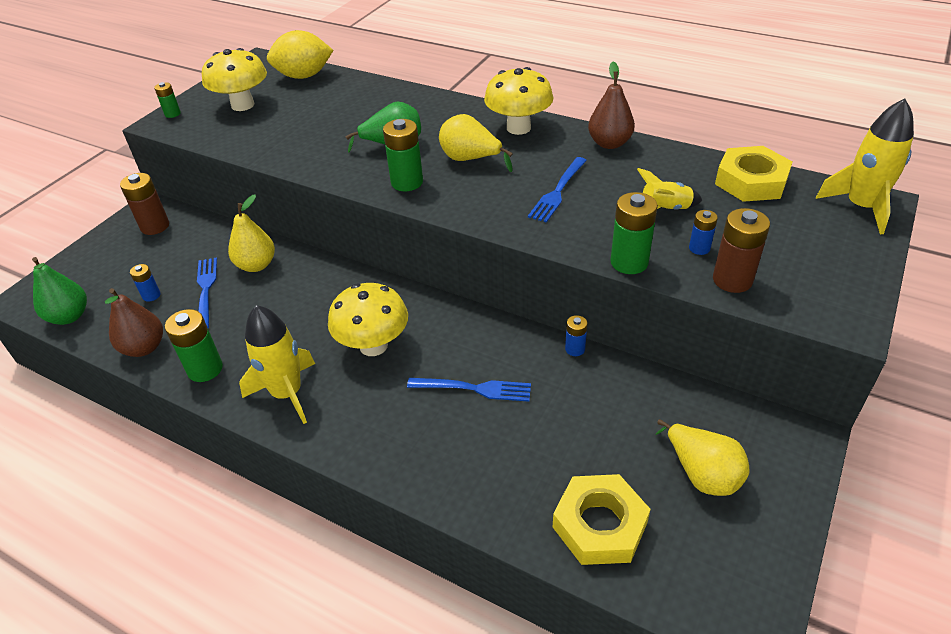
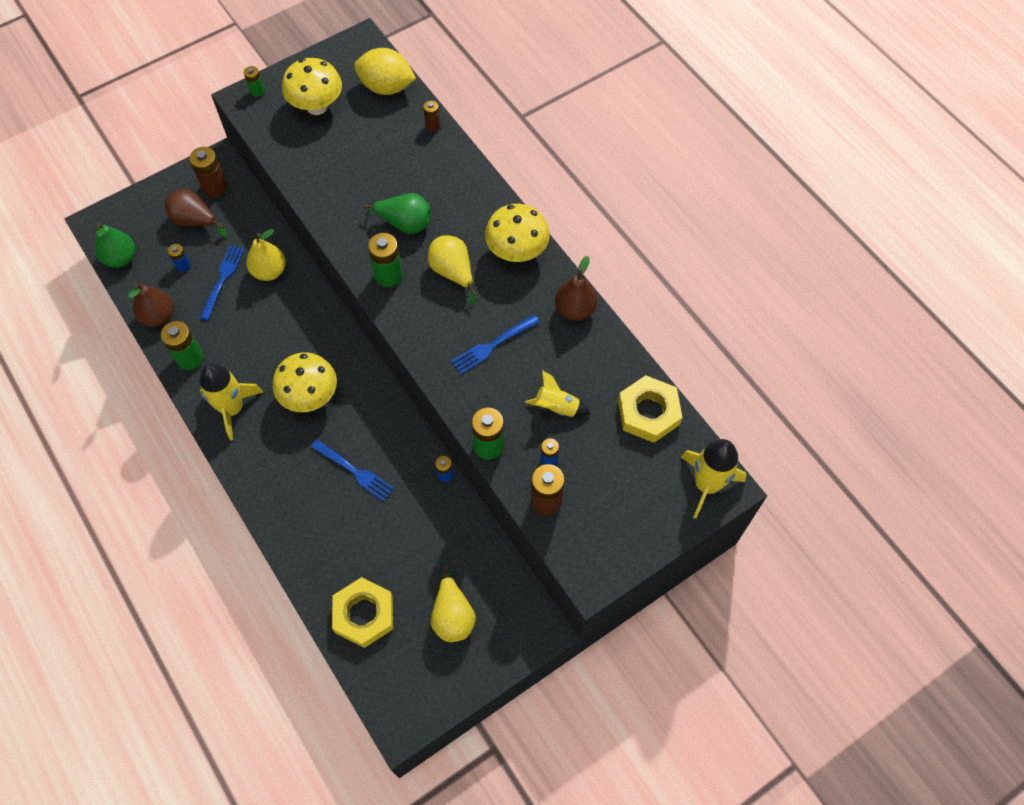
camera: 25 degrees right, 20 degrees up
none -> brown pear [165,189,227,237]
none -> brown battery [423,100,440,131]

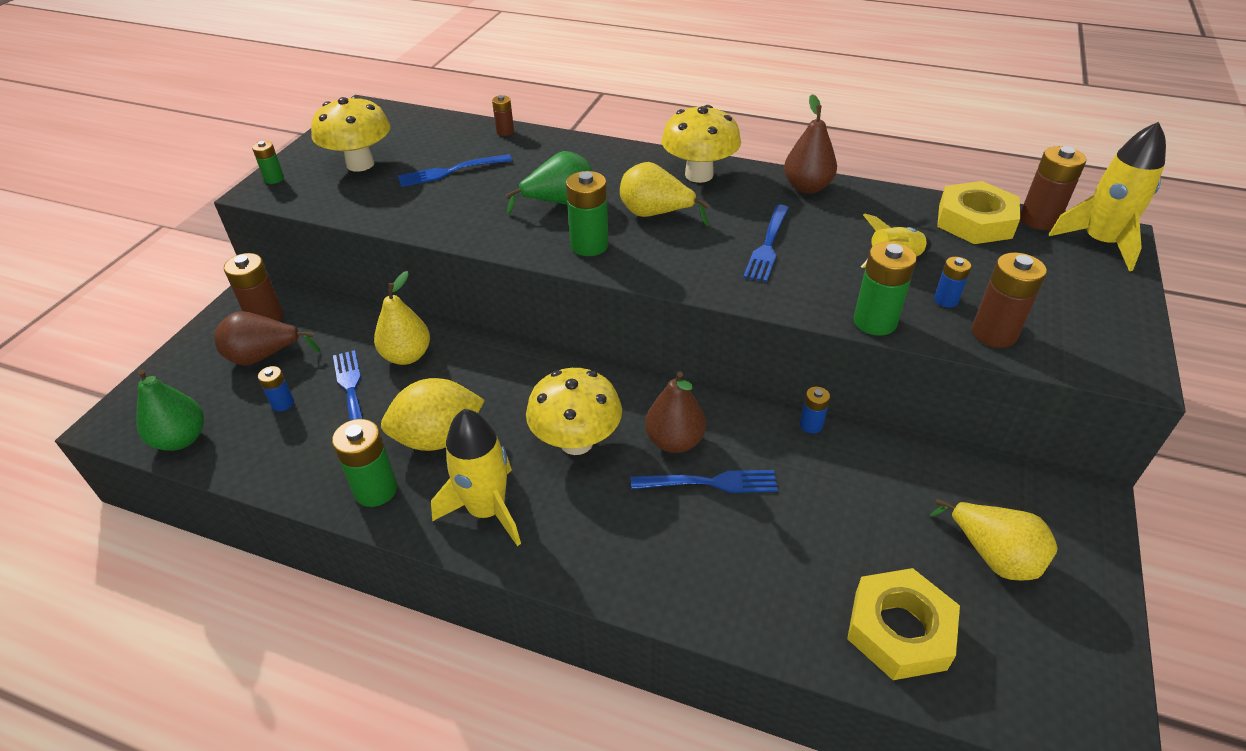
camera: 35 degrees left, 20 degrees down
brown pear [128,283,174,327] -> brown pear moved to [645,371,706,453]
yellow lemon [354,48,416,95] -> yellow lemon moved to [381,378,485,451]
none -> blue fork [398,154,512,187]
none -> brown battery [1020,146,1086,230]

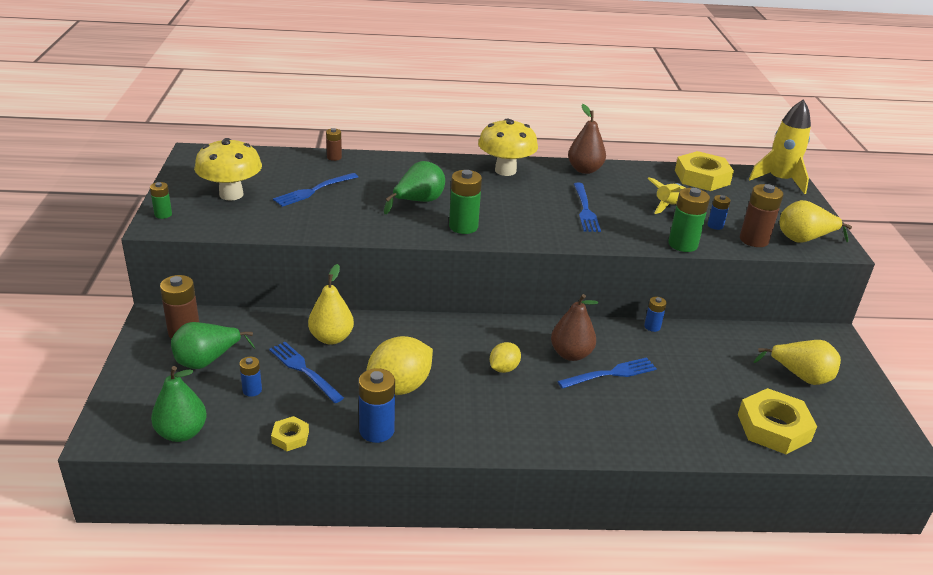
camera: 25 degrees left, 10 degrees down
brown pear [214,311,321,366] -> green pear [171,322,255,369]
green battery [332,419,397,507] -> blue battery [359,368,395,443]
yellow rocket [431,409,521,546] -> none
yellow mushroom [526,368,622,455] -> yellow lemon [490,342,521,373]
yellow pear [620,162,710,226] -> yellow pear moved to [780,200,852,243]
brown battery [1020,146,1086,230] -> none
none -> yellow nut [271,416,309,451]

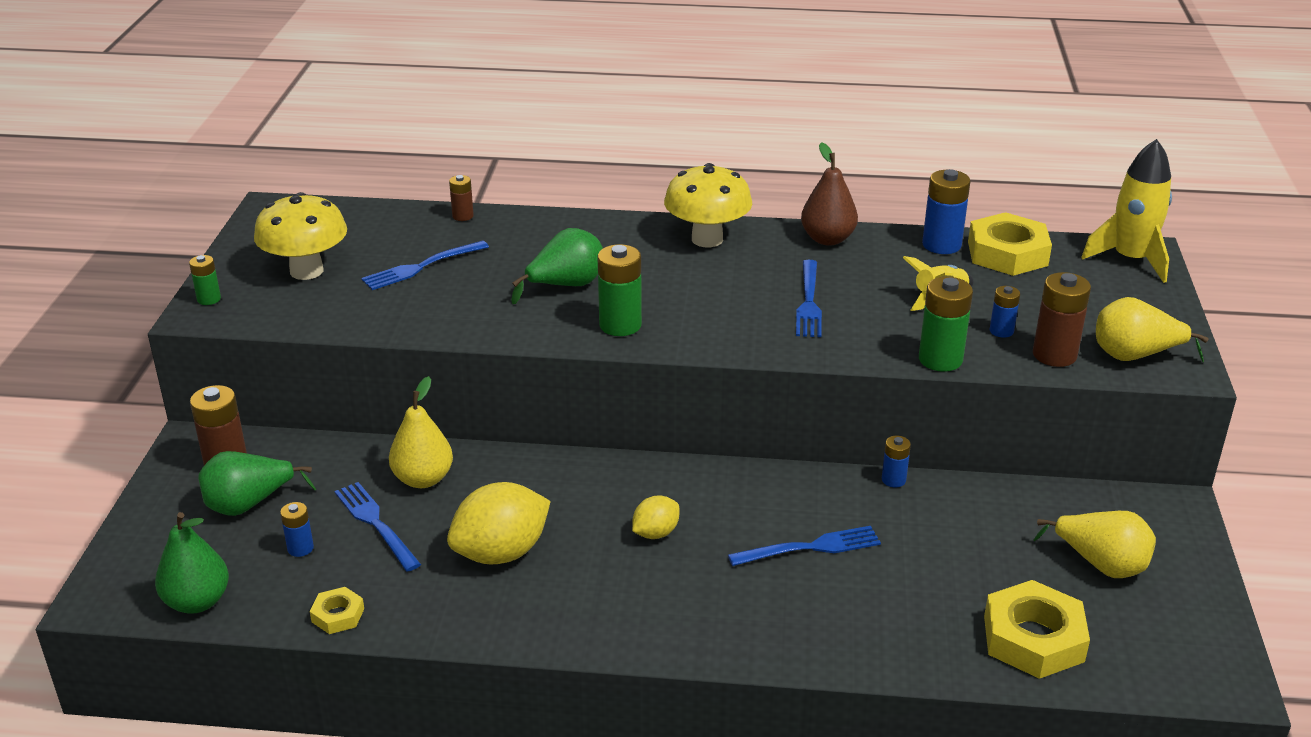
camera: 10 degrees right, 0 degrees up
blue battery [359,368,395,443] -> blue battery moved to [922,169,971,254]
brown pear [551,294,598,361] -> none

